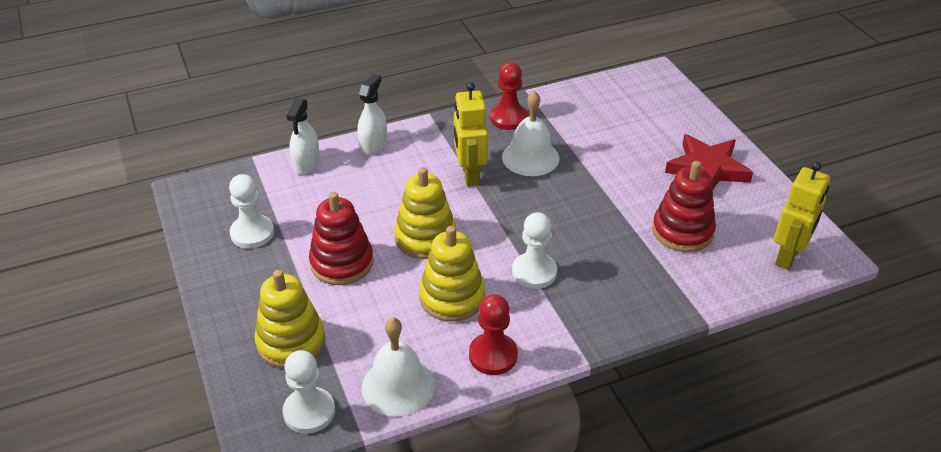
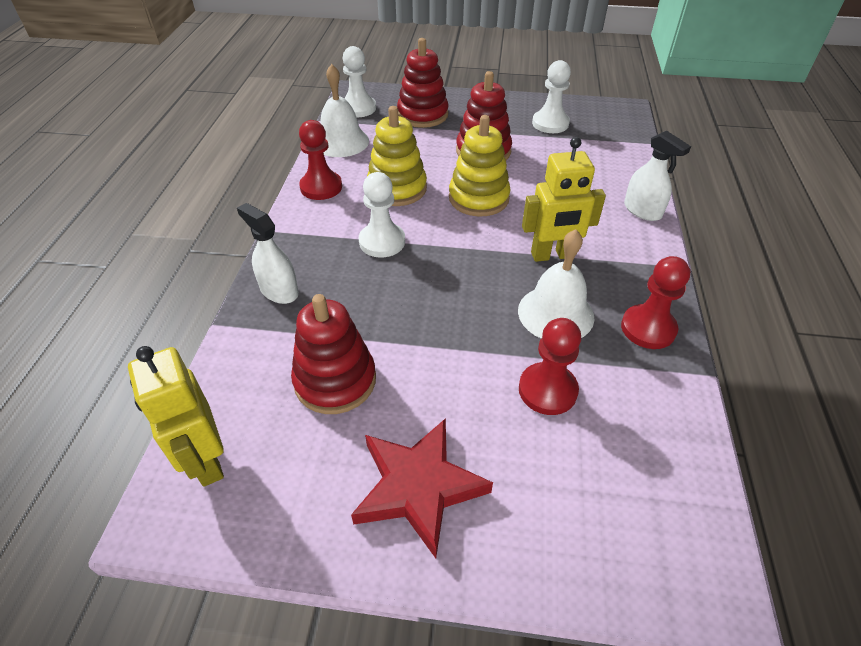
camera: 120 degrees right, 5 degrees up
yellow stacking toy [254,270,325,368] -> red stacking toy [397,38,448,128]
white spray bottle [286,98,320,174] -> white spray bottle moved to [237,203,299,304]
yellow robot [454,82,488,186] -> yellow robot turned 150 degrees clockwise [522,137,606,262]
none -> red pawn [519,318,581,415]

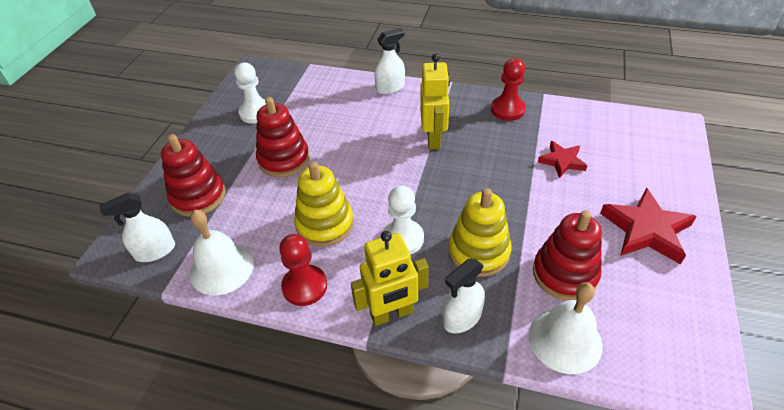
camera: 80 degrees left, 0 degrees up
yellow robot [128,346,224,487] -> yellow robot moved to [351,231,429,326]
white pawn [343,46,376,117] -> white spray bottle [99,193,175,262]
yellow stacking toy [449,115,511,217] -> yellow stacking toy moved to [448,188,512,277]
white bell [518,229,594,338] -> white bell moved to [529,282,602,374]
red pawn [519,318,581,415] -> red star [538,141,587,178]

